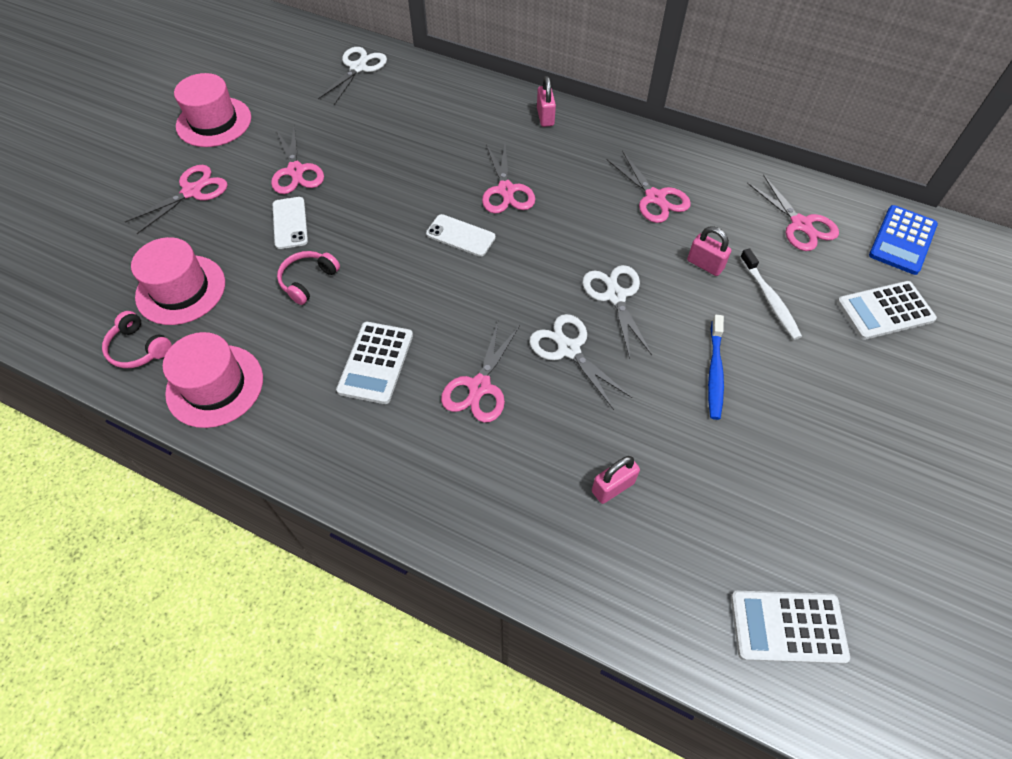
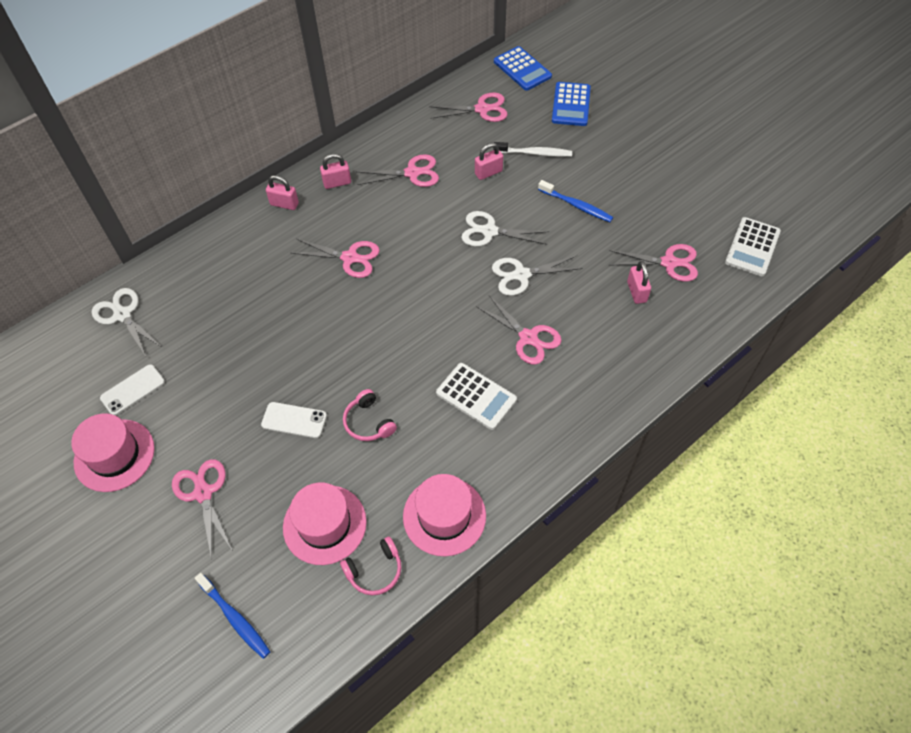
camera: 65 degrees left, 0 degrees up
pink scissors [271,124,324,194] -> pink scissors moved to [609,244,698,282]
white phone [426,214,495,257] -> white phone moved to [100,364,165,415]
white calculator [837,281,937,340] -> blue calculator [552,82,591,126]
none -> blue toothbrush [195,573,271,659]
none -> pink padlock [320,153,351,189]

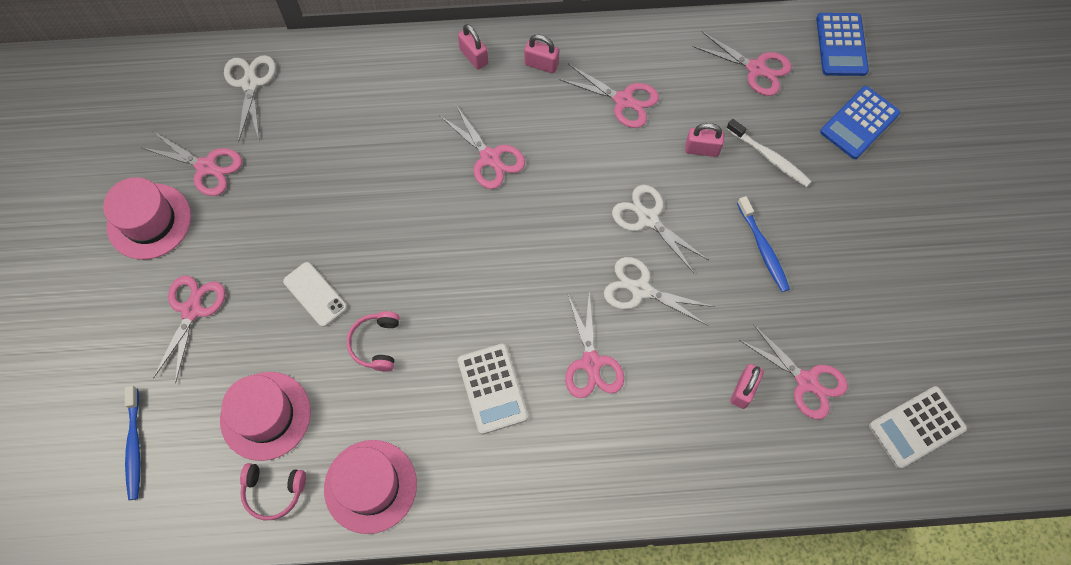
camera: 35 degrees right, 10 degrees up
white phone [100,364,165,415] -> pink scissors [142,131,242,196]

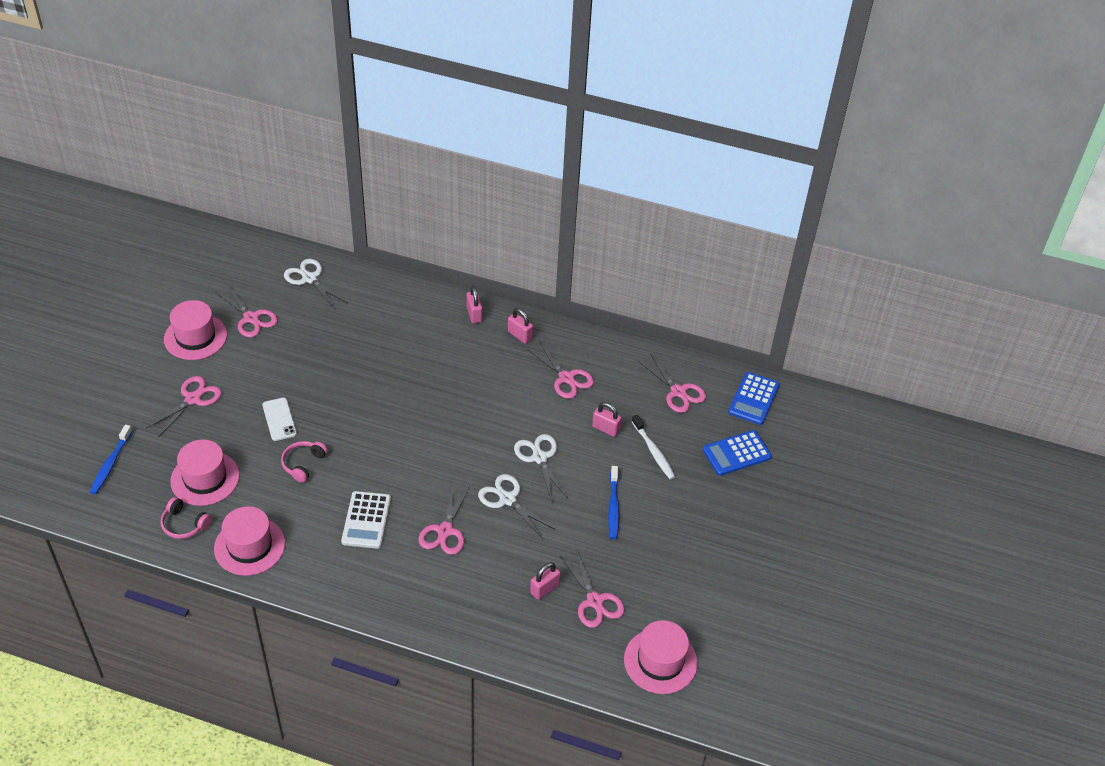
camera: 20 degrees right, 20 degrees down
white scissors [224,55,276,143] -> white scissors turned 60 degrees counterclockwise [284,259,346,309]
pink scissors [439,105,525,189] -> none
white calculator [869,386,967,469] -> pink hat [624,620,698,694]

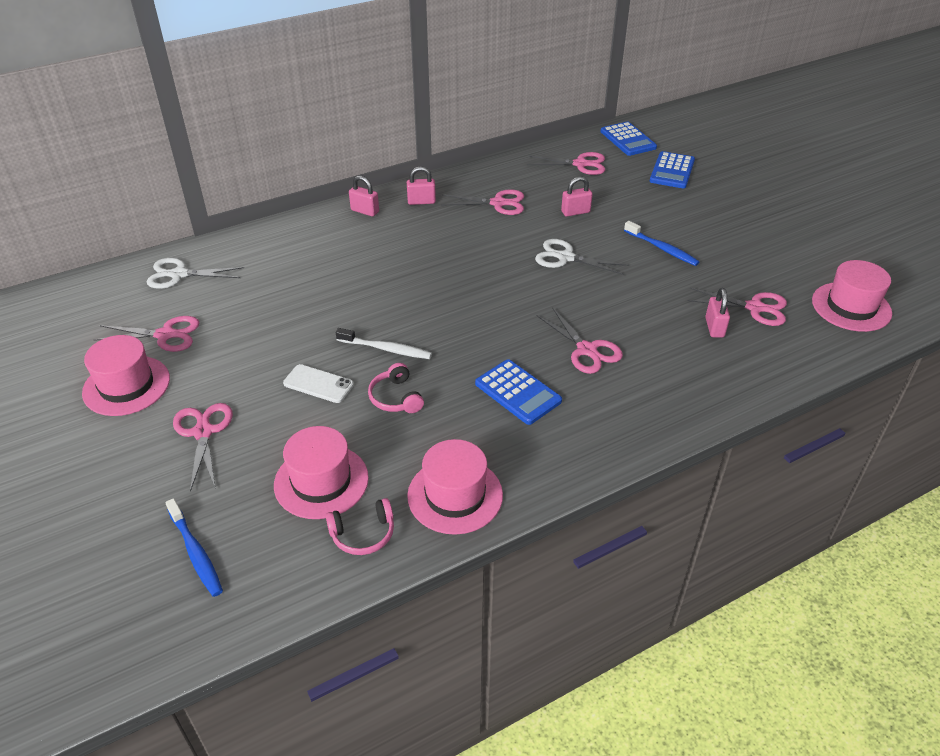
camera: 45 degrees left, 5 degrees down
white calculator [341,491,391,549] -> blue calculator [475,359,562,425]
white scissors [478,474,554,539] -> none
white toothbrush [631,415,675,480] -> white toothbrush moved to [336,328,432,359]

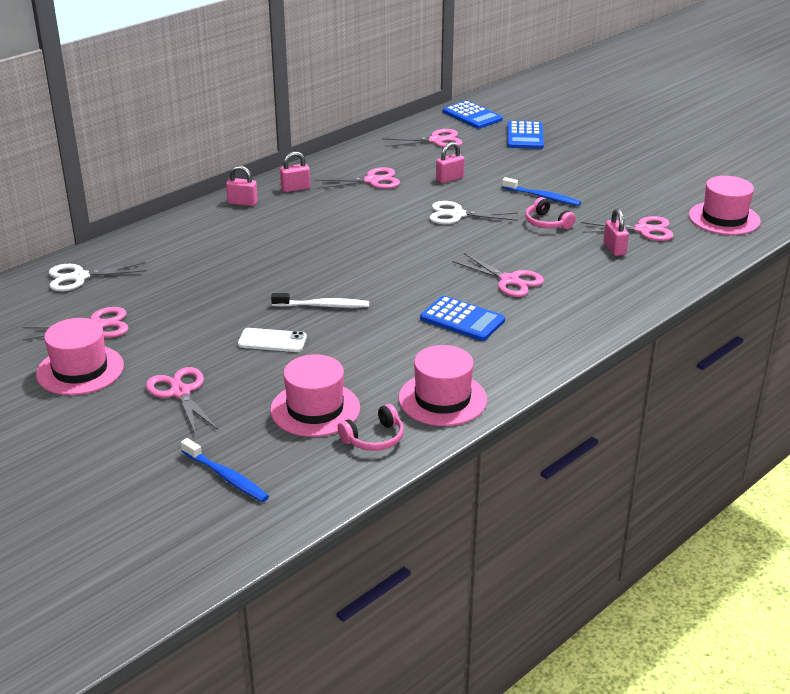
camera: 15 degrees left, 10 degrees down
pink headphones [368,363,424,413] -> pink headphones moved to [525,197,576,229]

